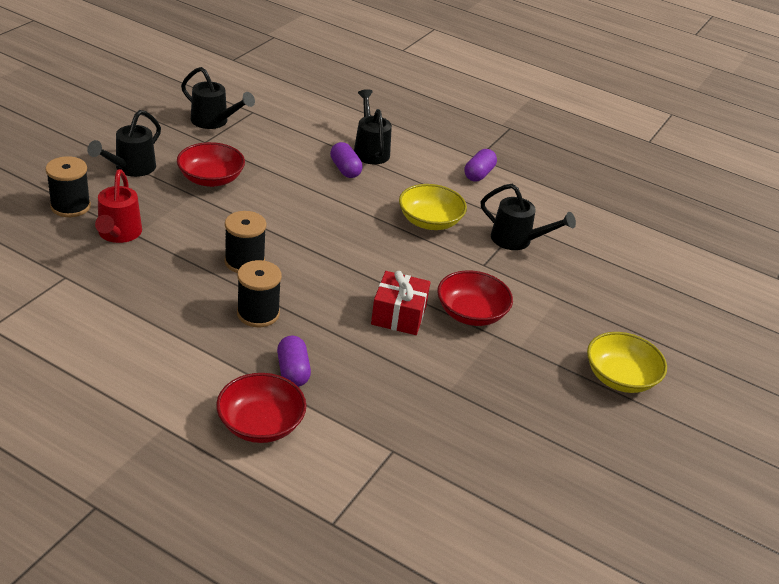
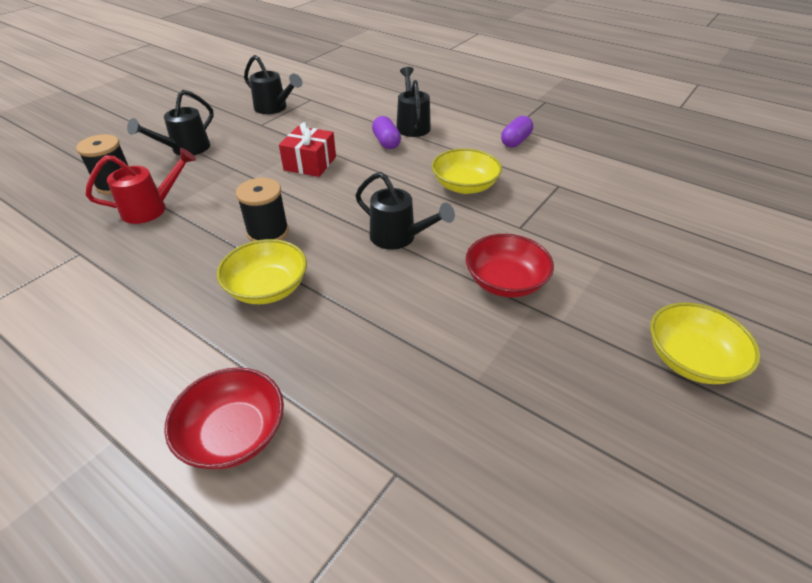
camera: 10 degrees right, 5 degrees up
red watering can [95,169,142,243] -> red watering can turned 120 degrees counterclockwise [86,148,196,224]
red bowl [177,142,245,187] -> none
black spool [237,260,282,327] -> yellow bowl [217,239,307,304]
purple capsule [277,335,311,387] -> none
red gift [371,271,430,335] -> red gift moved to [279,122,336,177]
black watering can [481,184,576,250] -> black watering can moved to [355,172,455,250]

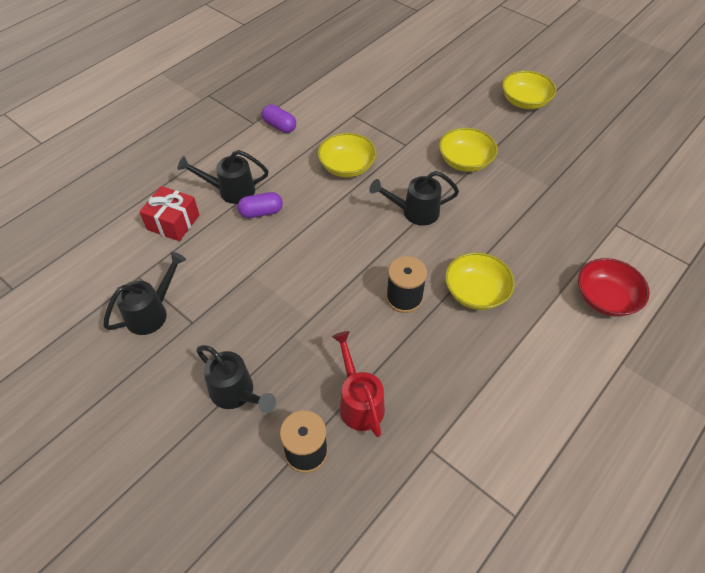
camera: 85 degrees left, 10 degrees up
red gift [279,122,336,177] -> red gift moved to [139,186,199,241]
black watering can [355,172,455,250] -> black watering can turned 135 degrees counterclockwise [370,171,459,226]
red bowl [465,234,554,298] -> yellow bowl [439,128,498,172]

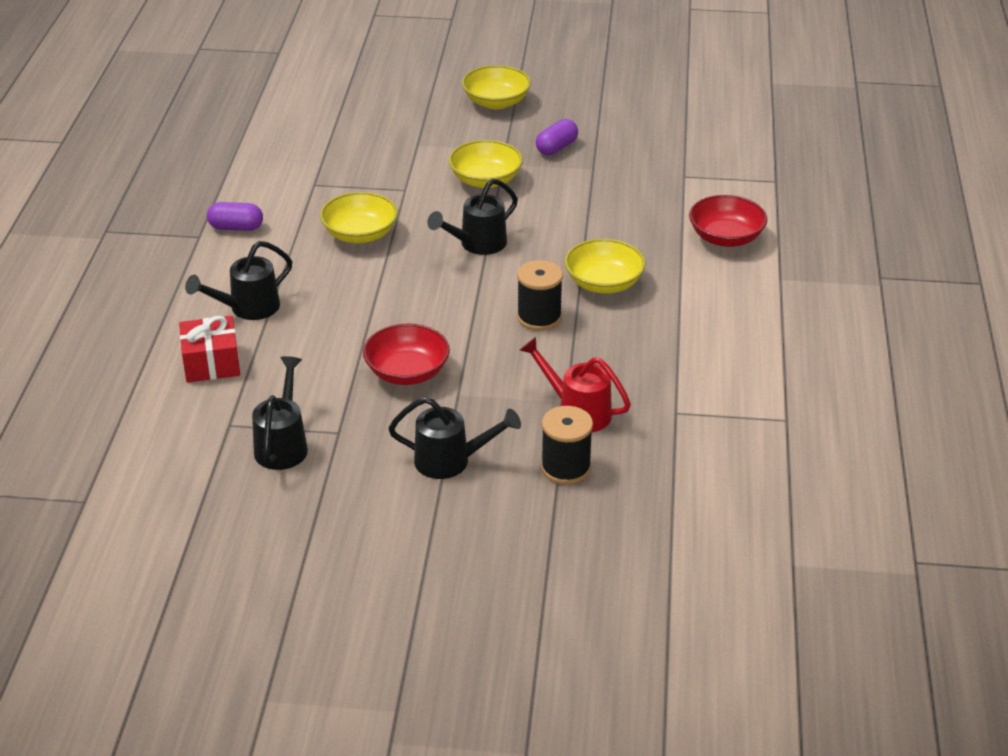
camera: 35 degrees left, 15 degrees down
purple capsule [237,192,283,218] -> purple capsule moved to [536,119,578,155]
none -> red bowl [363,323,450,385]

